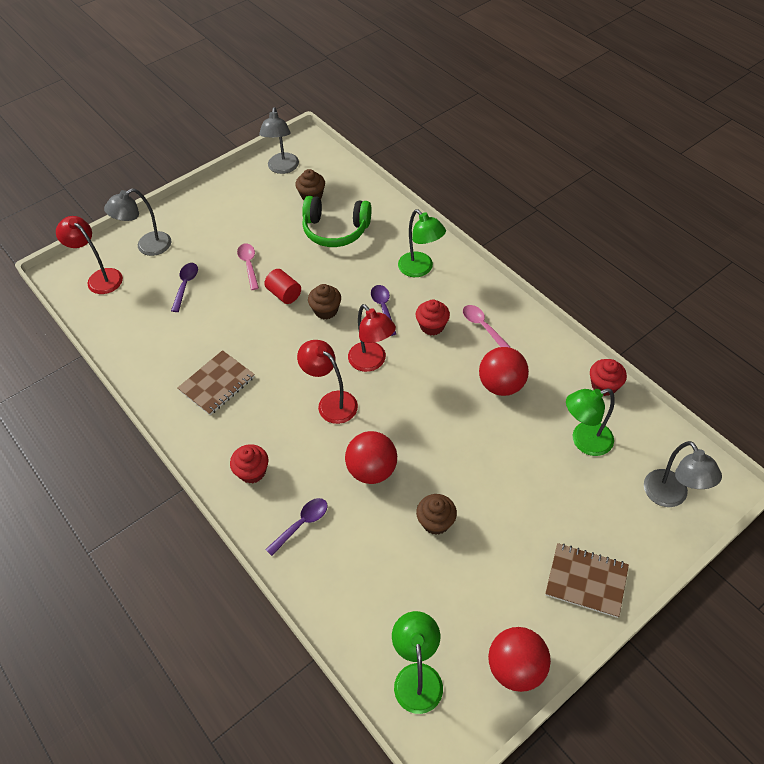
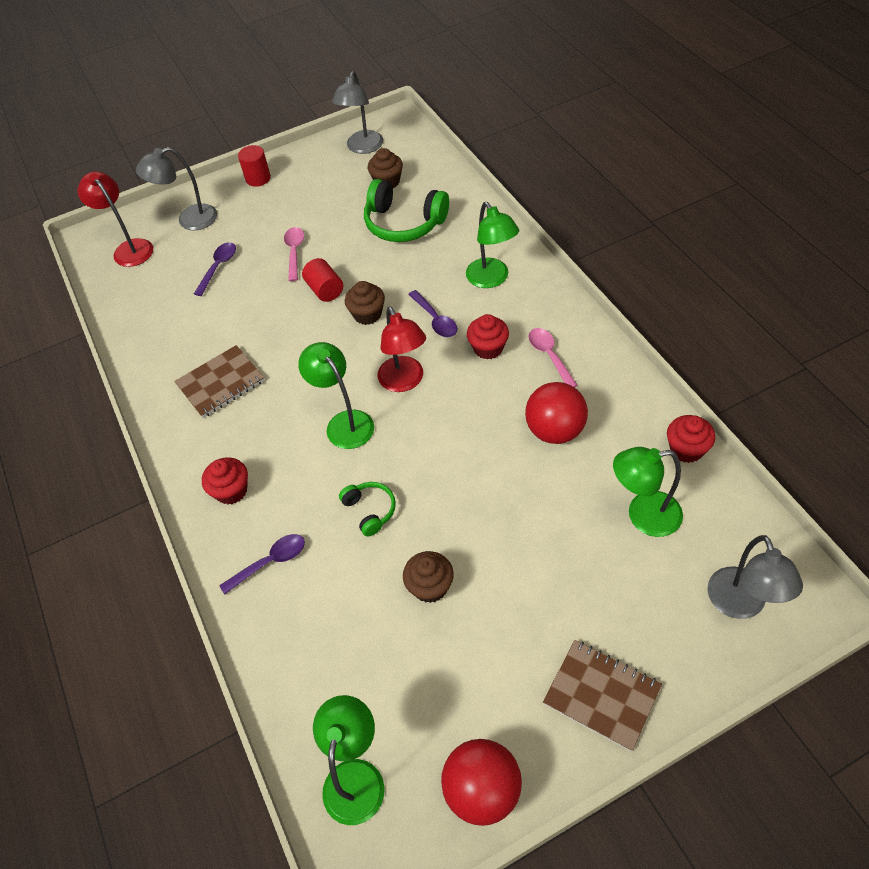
camera: 15 degrees right, 0 degrees up
red lamp [297,340,358,424] -> green lamp [298,342,374,449]
red ball [345,431,397,484] -> green headphones [339,482,396,536]
purple spoon [371,285,396,336] -> purple spoon turned 150 degrees clockwise [408,290,457,337]
none -> red cylinder [238,145,271,187]

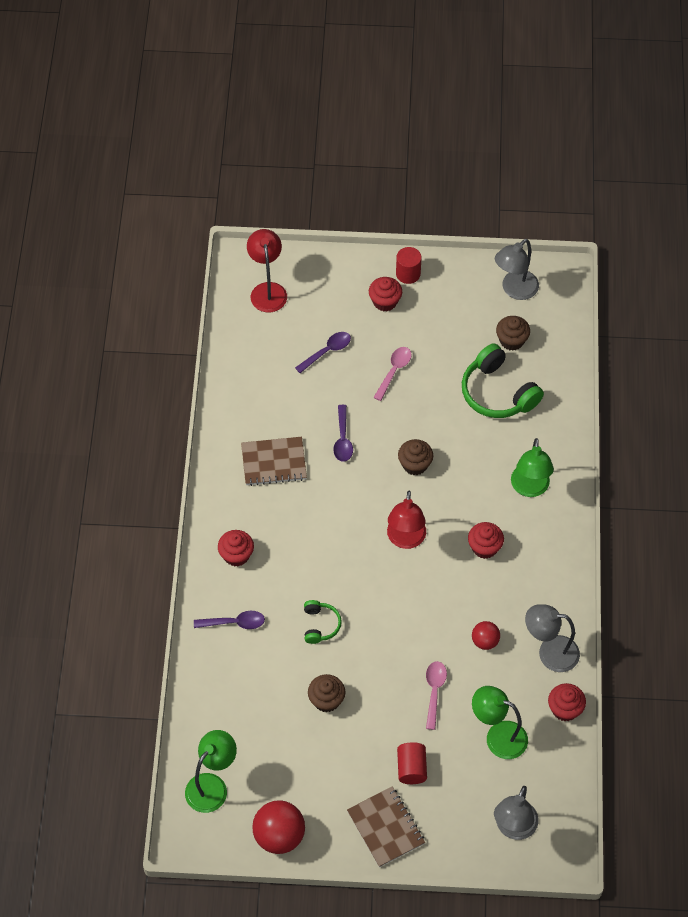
camera: 25 degrees right, 5 degrees up
grey lamp [136,147,217,230] -> grey lamp moved to [525,605,580,672]
green lamp [298,342,374,449] -> none
red cylinder [302,258,343,302] -> red cylinder moved to [397,742,427,784]
purple spoon [408,290,457,337] -> purple spoon moved to [333,405,353,462]
red ball [525,382,588,444] -> red ball [472,621,500,650], size x0.57
pink spoon [528,328,578,388] -> pink spoon moved to [426,661,447,730]
none -> red cupcake [369,277,402,311]

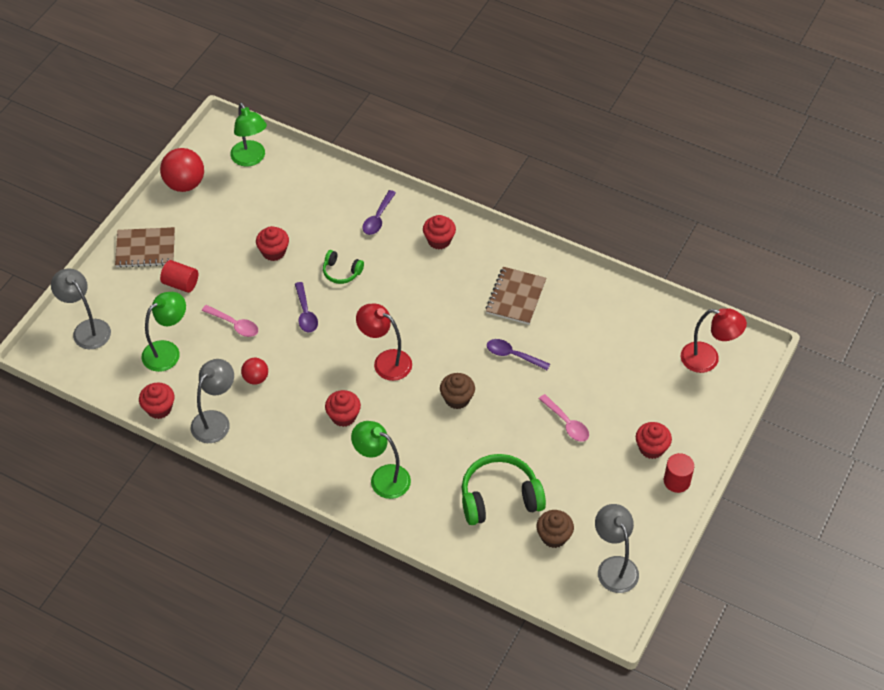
camera: 115 degrees right, 5 degrees down
purple spoon [295,332,351,373] -> purple spoon moved to [295,282,318,333]
brown cupcake [308,674,346,712] -> red cupcake [256,226,289,261]

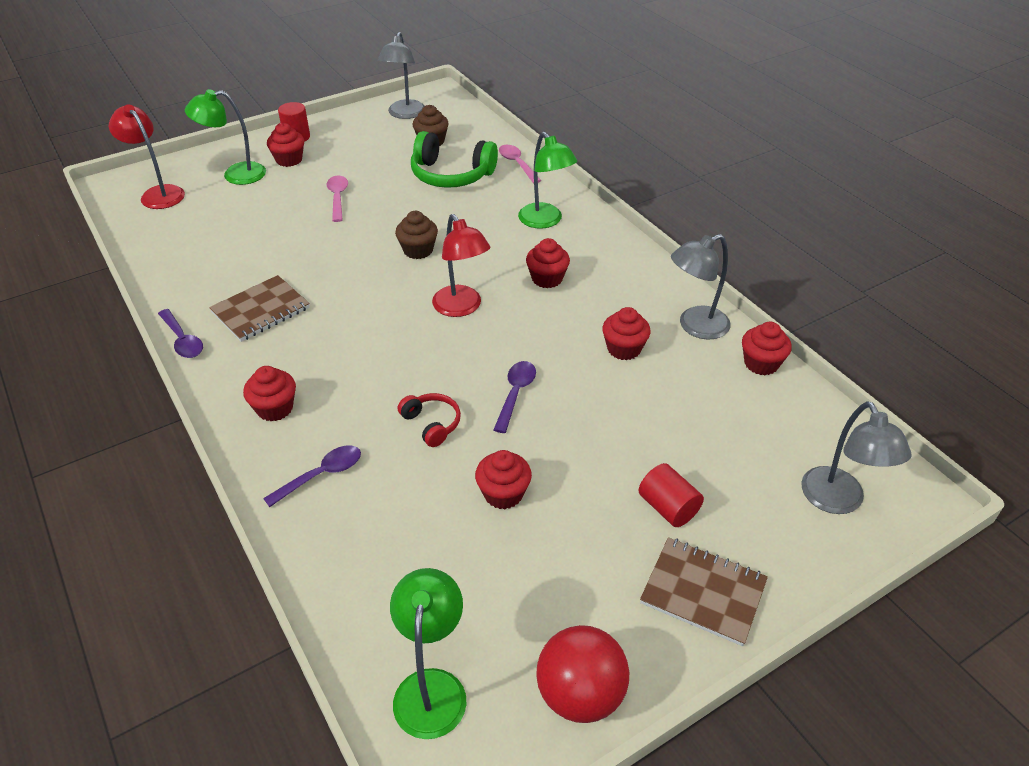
camera: 150 degrees left, 10 degrees down
green lamp [142,292,186,372] -> green lamp moved to [185,89,266,185]
pink spoon [202,305,258,337] -> pink spoon moved to [499,145,541,184]
red ball [241,358,268,385] -> red cupcake [602,307,650,360]
green headphones [323,250,364,284] -> red headphones [398,393,461,447]
purple spoon [487,339,550,370] -> purple spoon moved to [158,309,203,358]

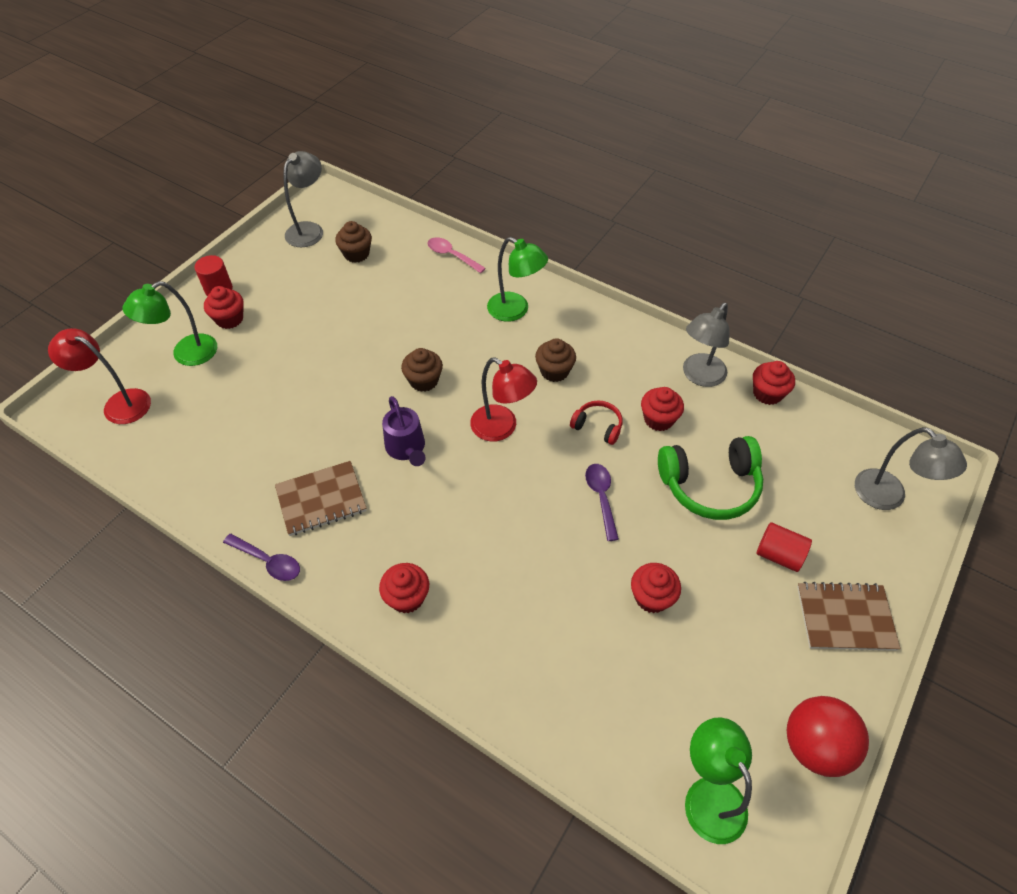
camera: 25 degrees left, 10 degrees up
brown notebook [209,275,310,342] -> brown notebook turned 45 degrees clockwise [275,461,367,536]
purple spoon [263,445,361,507] -> none
pink spoon [326,176,348,222] -> none
grey lamp [378,32,425,119] -> grey lamp turned 135 degrees counterclockwise [283,151,323,247]
red headphones [398,393,461,447] -> red headphones moved to [570,400,623,445]
green headphones [411,131,498,188] -> green headphones moved to [658,436,763,520]
red cupcake [526,238,570,288] -> brown cupcake [535,338,576,382]
none -> purple watering can [382,396,426,466]

